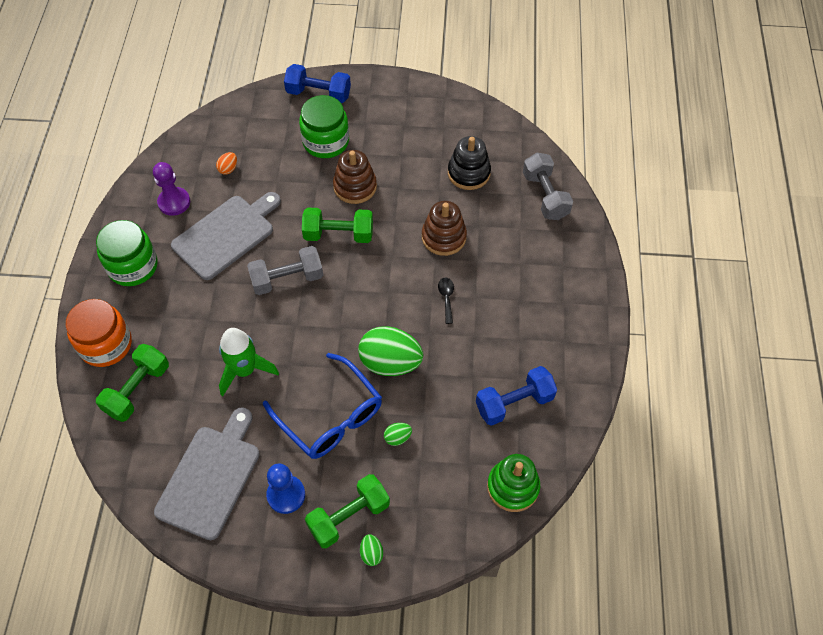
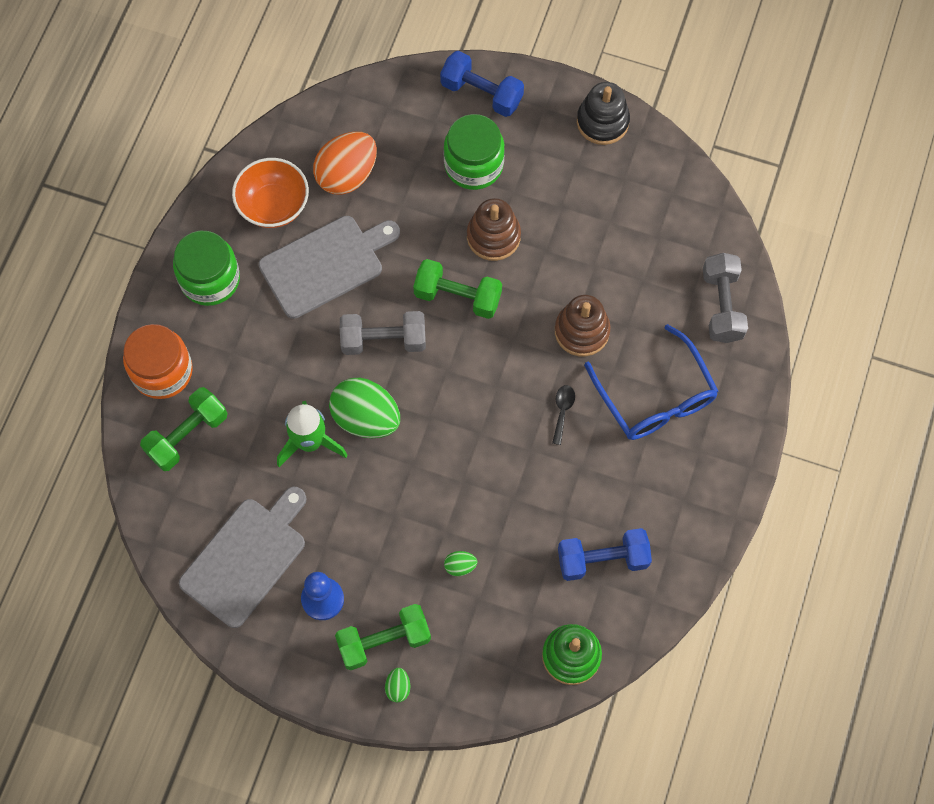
camera: 15 degrees right, 10 degrees up
purple pawn [153,162,190,216] -> orange bowl [232,158,309,228]
orange egg [216,152,237,175] -> orange egg [313,132,377,195], size x2.32
blue glasses [263,353,382,459] -> blue glasses moved to [584,324,719,440]
green egg [358,326,423,376] -> green egg moved to [329,378,400,438]
black stacking toy [448,136,491,190] -> black stacking toy moved to [577,82,630,145]

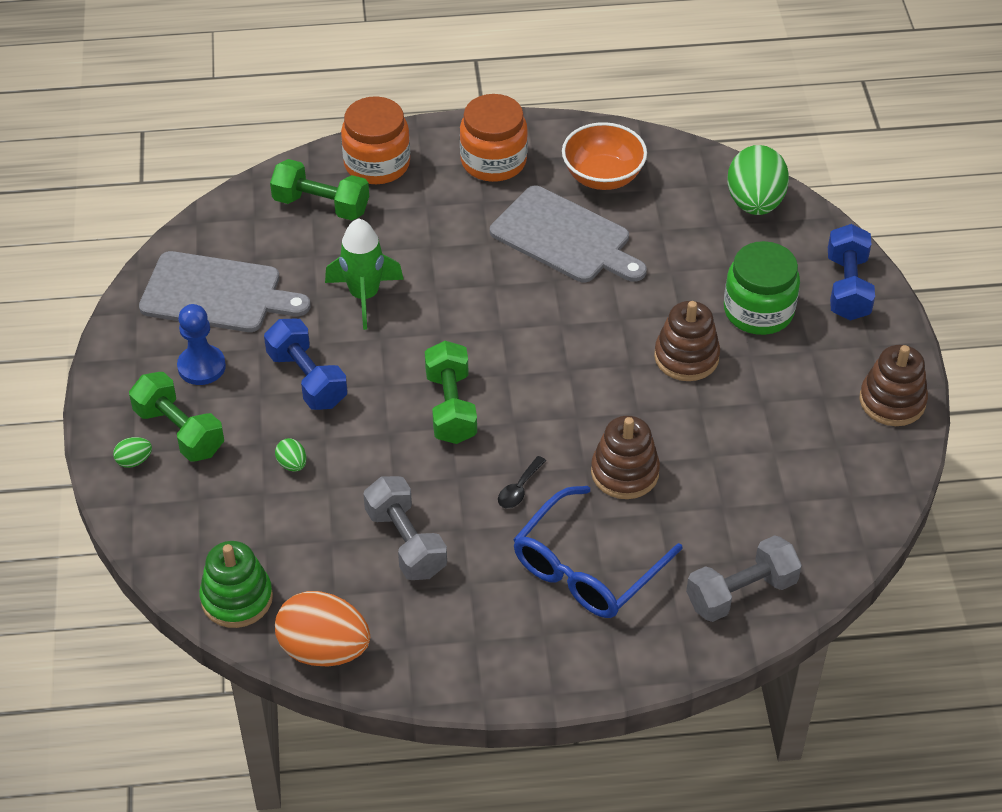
camera: 65 degrees right, 20 degrees down
green jar [173,231,240,306] -> orange jar [460,94,528,182]
orange egg [313,132,377,195] -> orange egg moved to [275,591,370,667]
green egg [329,378,400,438] -> green egg moved to [727,145,789,215]
grey dumbbell [340,311,426,355] -> grey dumbbell moved to [364,476,447,580]
green dumbbell [413,259,502,319] -> green dumbbell moved to [425,341,477,444]
black spoon [552,385,575,445] -> black spoon turned 135 degrees clockwise [498,456,546,508]
blue dumbbell [558,528,652,581] -> blue dumbbell moved to [264,319,348,410]
black stacking toy [577,82,630,145] -> brown stacking toy [859,345,928,426]

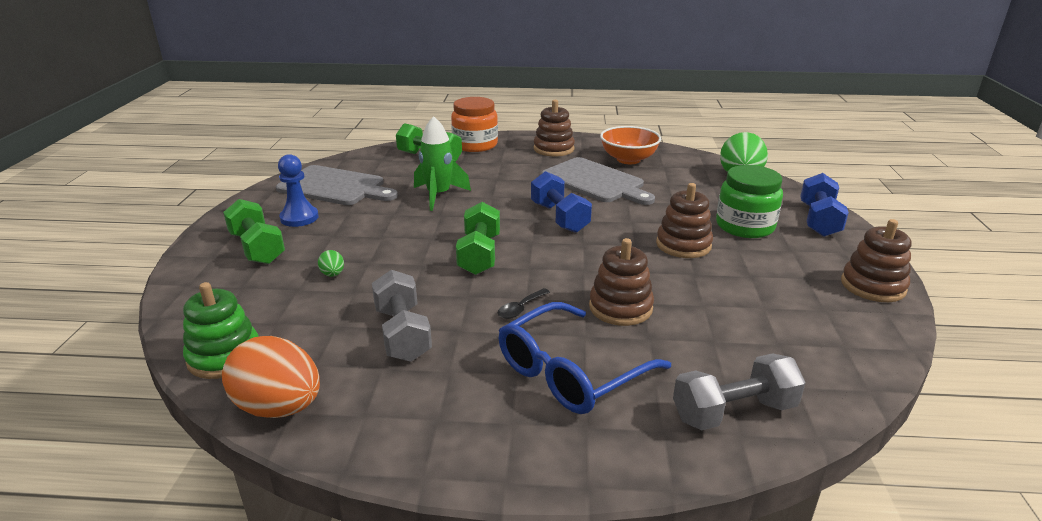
camera: 10 degrees right, 20 degrees down
green egg [113,437,152,468] -> none
blue dumbbell [264,319,348,410] -> blue dumbbell moved to [531,171,592,233]
orange jar [460,94,528,182] -> brown stacking toy [534,100,575,156]

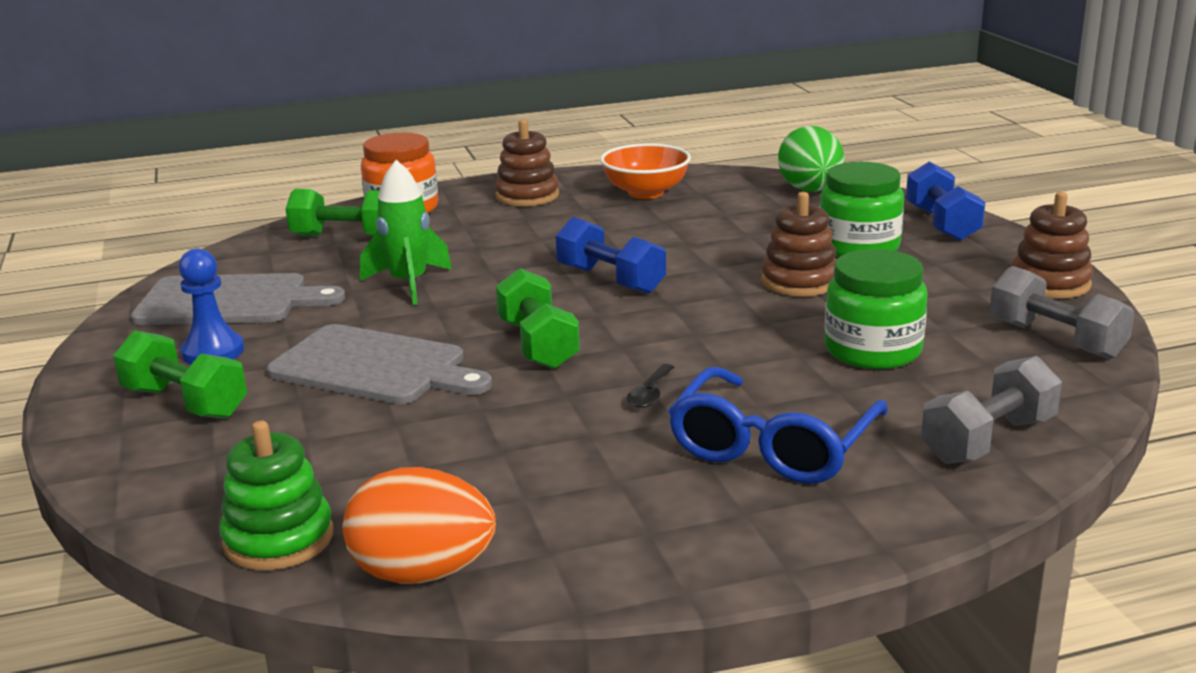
camera: 20 degrees left, 5 degrees down
green egg [318,250,344,277] -> none
grey dumbbell [372,270,432,362] -> grey dumbbell moved to [989,266,1135,359]
grey cutting board [541,157,655,205] -> grey cutting board moved to [267,324,492,404]
brown stacking toy [589,238,654,326] -> none
none -> green jar [825,249,928,369]

